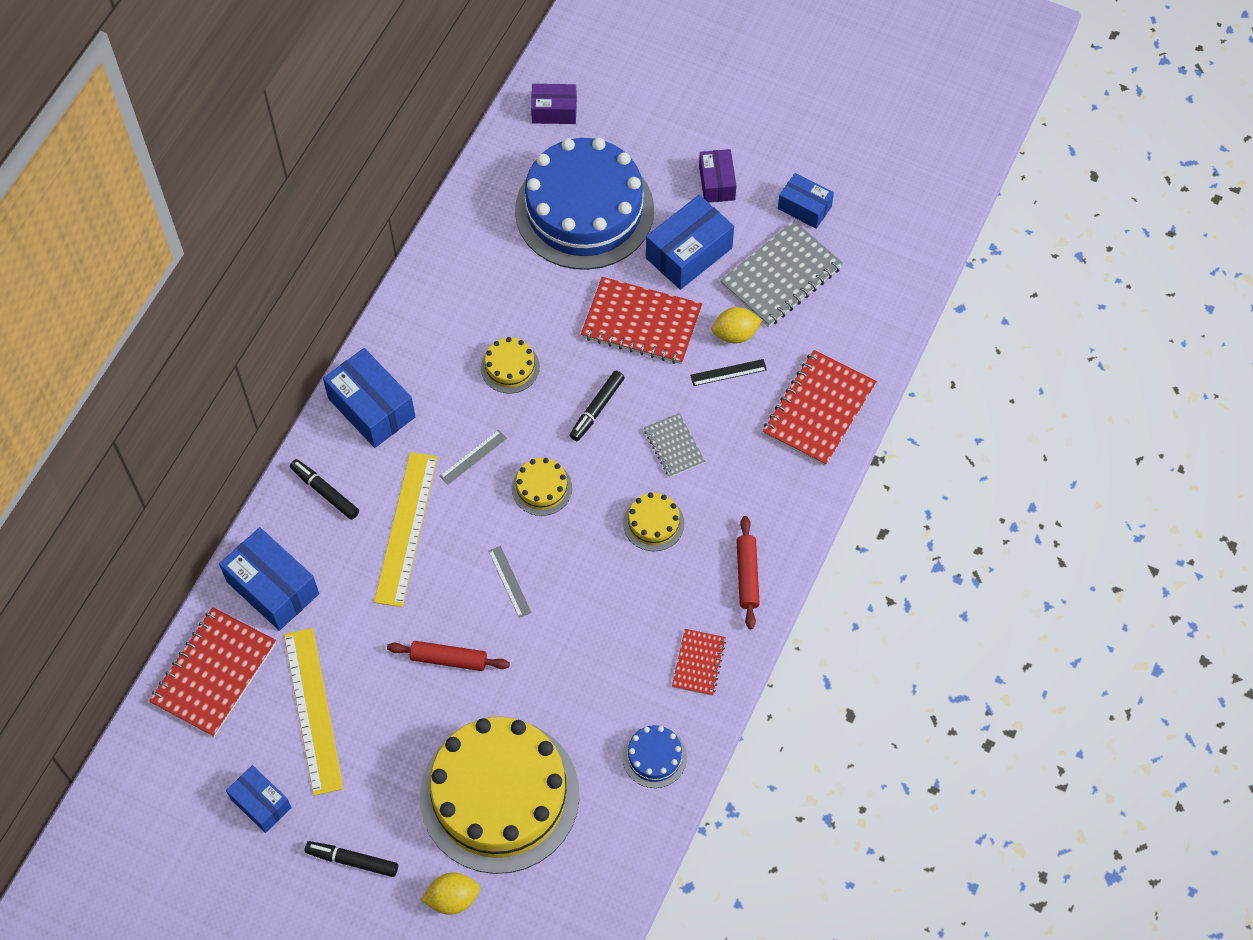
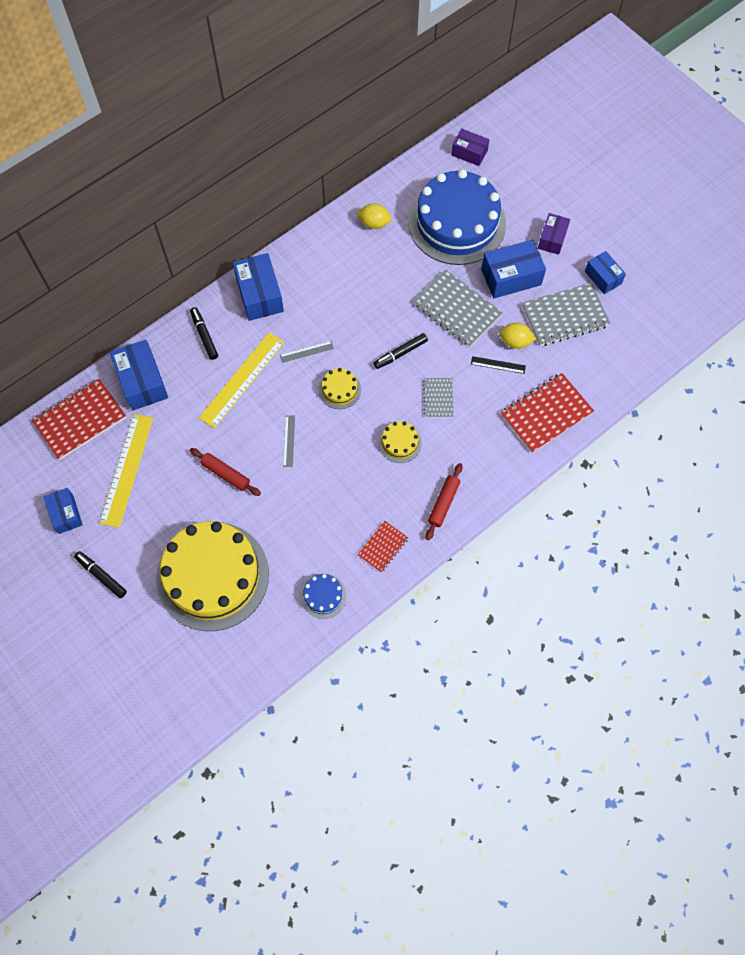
camera: 25 degrees right, 5 degrees up
yellow lemon [421,873,480,915] -> yellow lemon moved to [357,203,391,229]
yellow cake [481,337,540,394] -> none
red notebook [581,277,702,364] -> grey notebook [414,270,503,347]

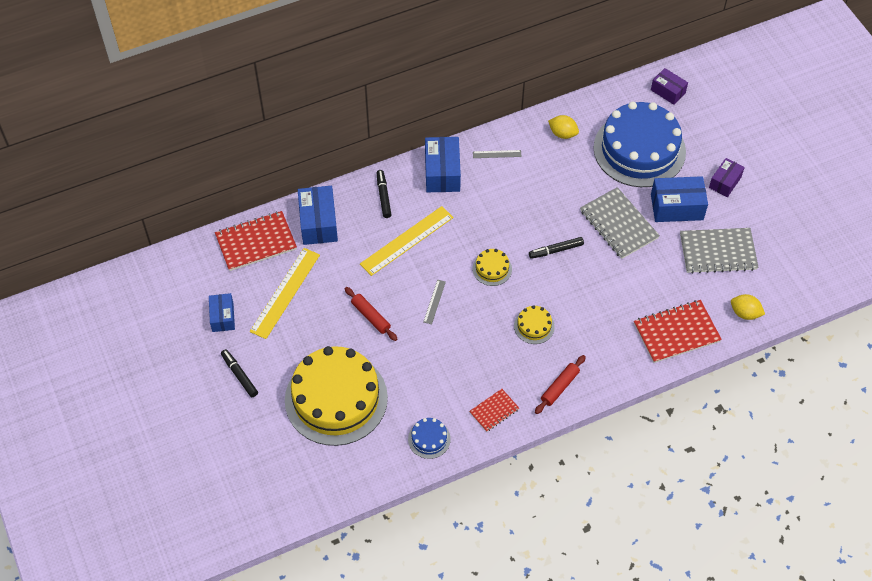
camera: 15 degrees right, 10 degrees down
grey ruler [280,341,334,363] -> grey ruler moved to [473,150,522,158]
grey notebook [423,378,453,418] -> none
black ruler [471,356,526,374] -> none
yellow lemon [499,322,536,349] -> yellow lemon moved to [731,294,765,320]
blue box [585,251,626,294] -> none

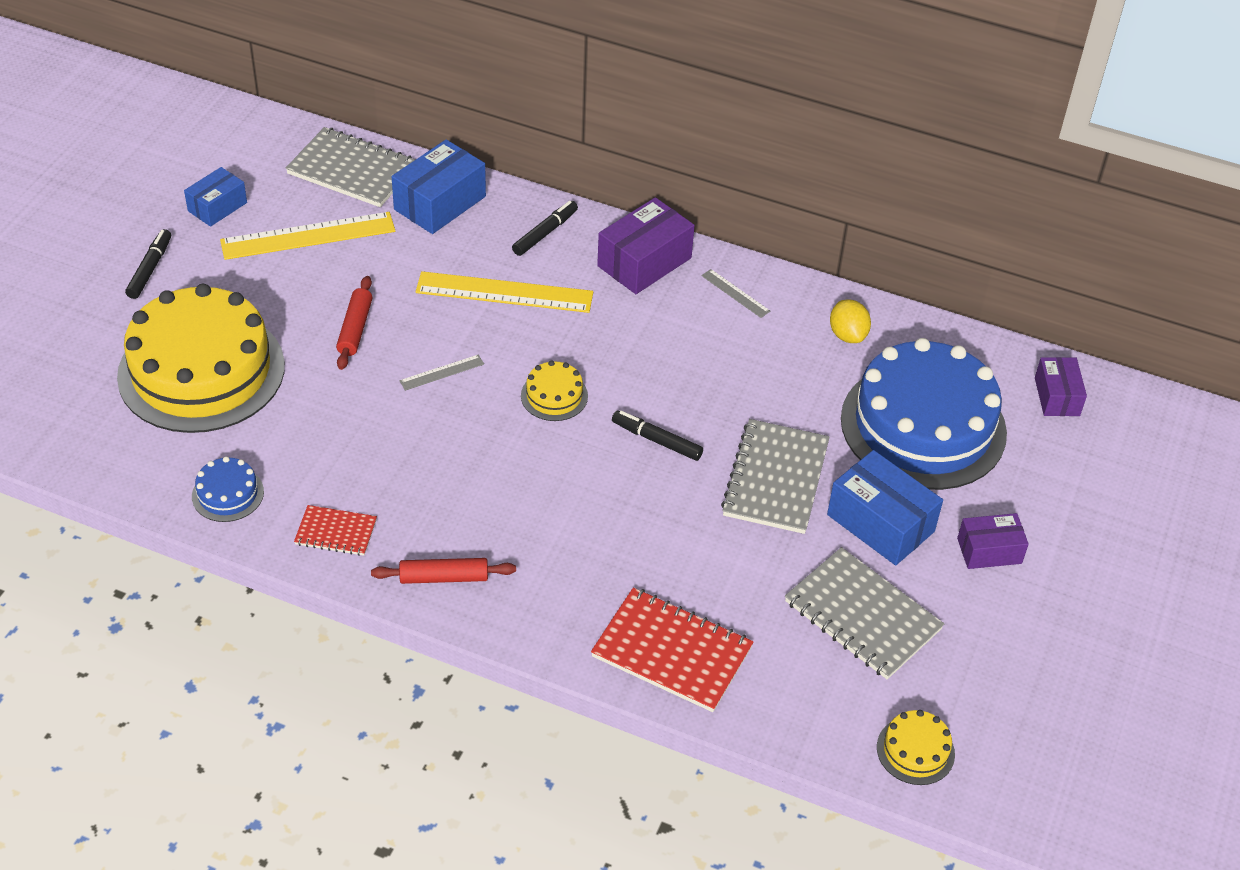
camera: 45 degrees right, 10 degrees down
red notebook [215,211,297,271] -> grey notebook [286,127,416,207]
blue box [425,137,461,192] -> purple box [597,197,695,294]
yellow cake [514,305,555,344] -> yellow cake moved to [877,710,955,785]
yellow lemon [731,294,765,320] -> none

